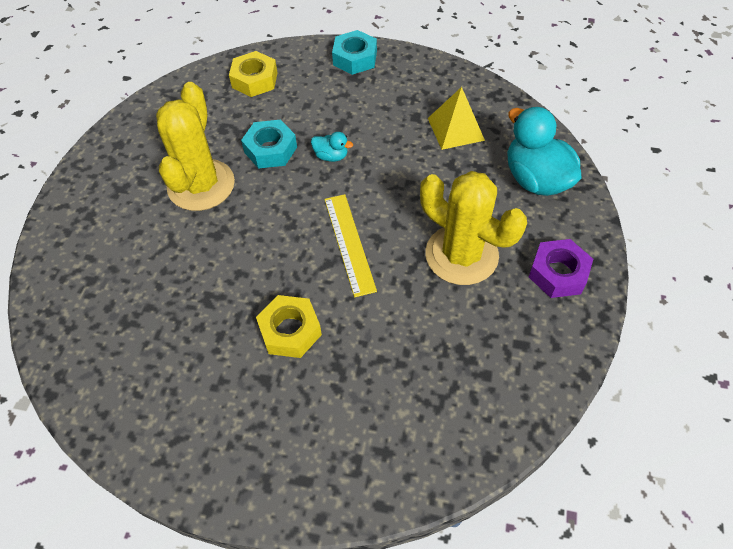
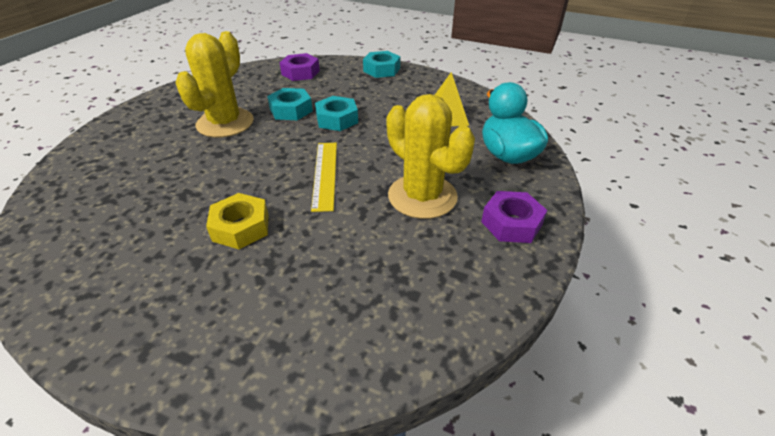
camera: 10 degrees right, 15 degrees down
yellow nut [229,51,278,97] -> purple nut [280,53,320,81]
turquoise duck [311,132,353,162] -> turquoise nut [315,96,358,131]

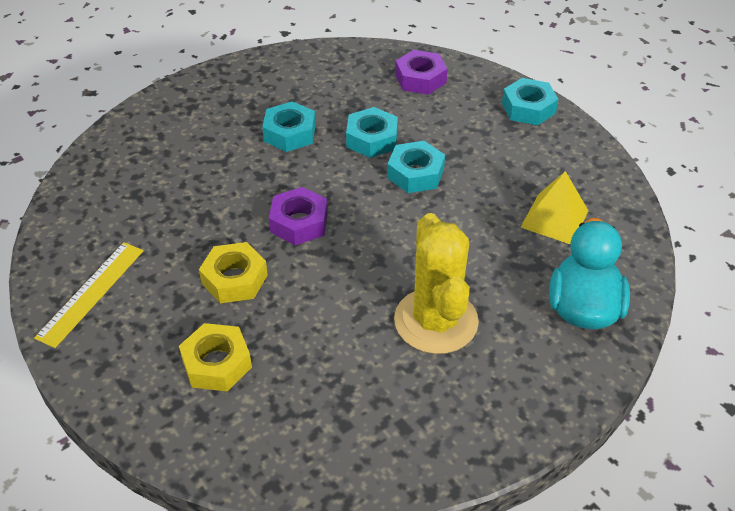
camera: 30 degrees right, 5 degrees up
yellow cactus [175,31,254,138] -> turquoise nut [262,101,316,152]
yellow ruler [311,143,337,212] -> yellow ruler moved to [34,242,143,348]
purple nut [481,191,547,243] -> purple nut moved to [269,187,328,245]
none -> yellow nut [179,323,252,391]

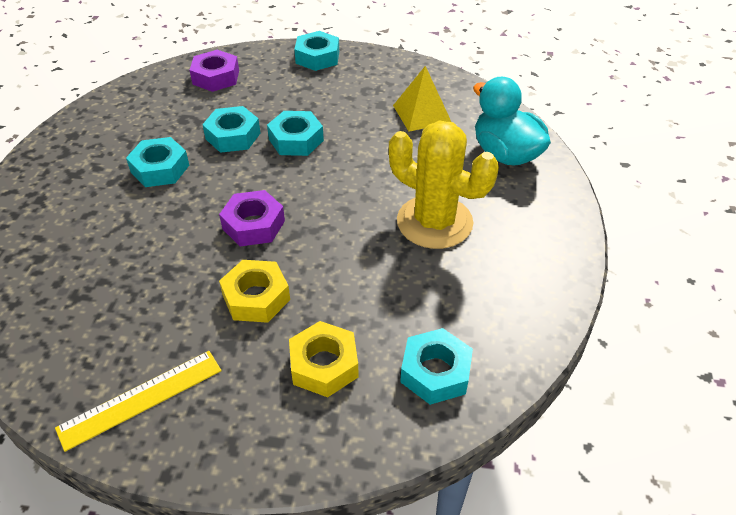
camera: 45 degrees left, 0 degrees up
yellow ruler [34,242,143,348] -> yellow ruler turned 75 degrees clockwise [55,351,221,452]
none -> turquoise nut [400,328,473,405]

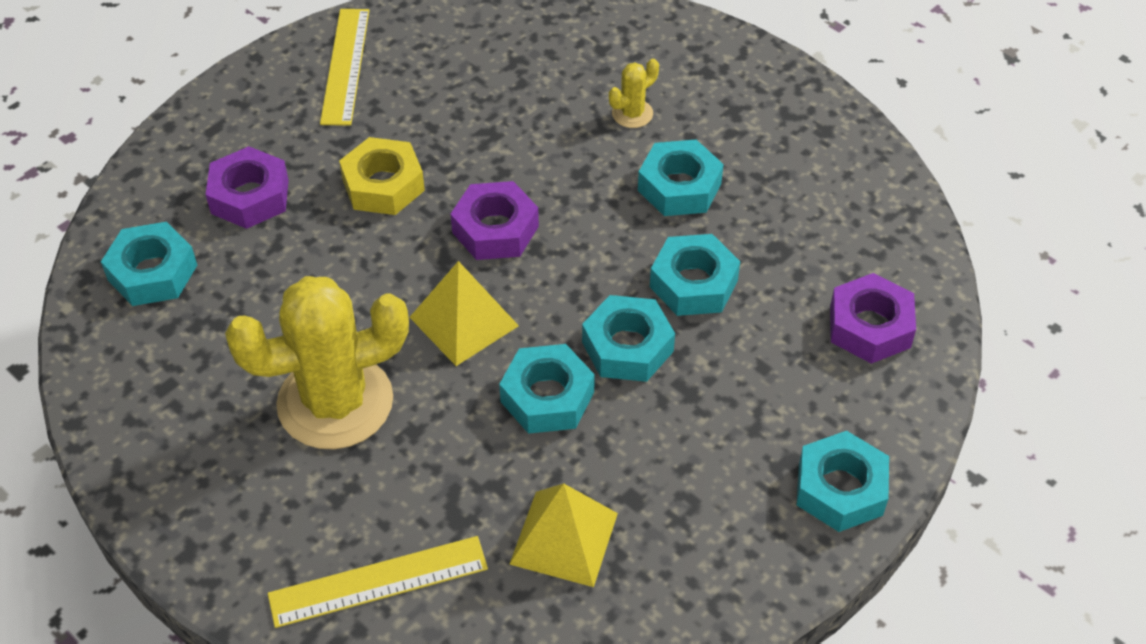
camera: 125 degrees right, 5 degrees up
yellow nut [289,321,359,397] -> purple nut [206,146,289,229]
turquoise duck [473,77,551,166] -> yellow ruler [268,536,488,628]
none -> yellow pyramid [410,261,519,366]
none -> turquoise nut [499,344,595,434]
none -> yellow cactus [609,59,659,128]

